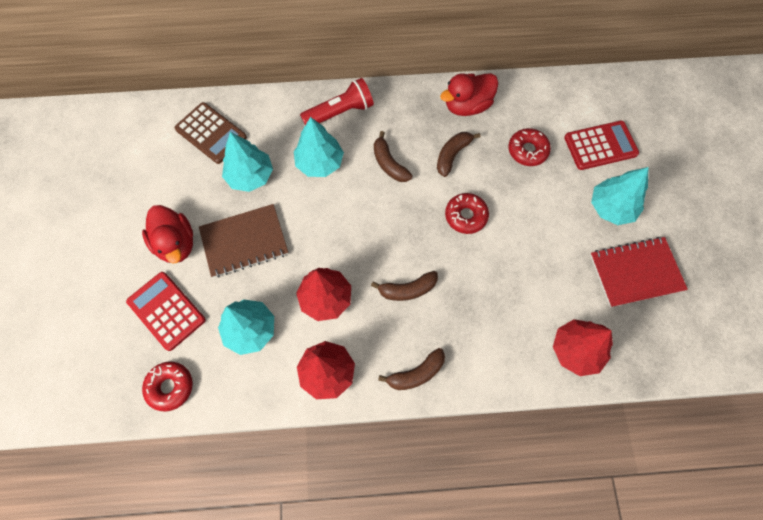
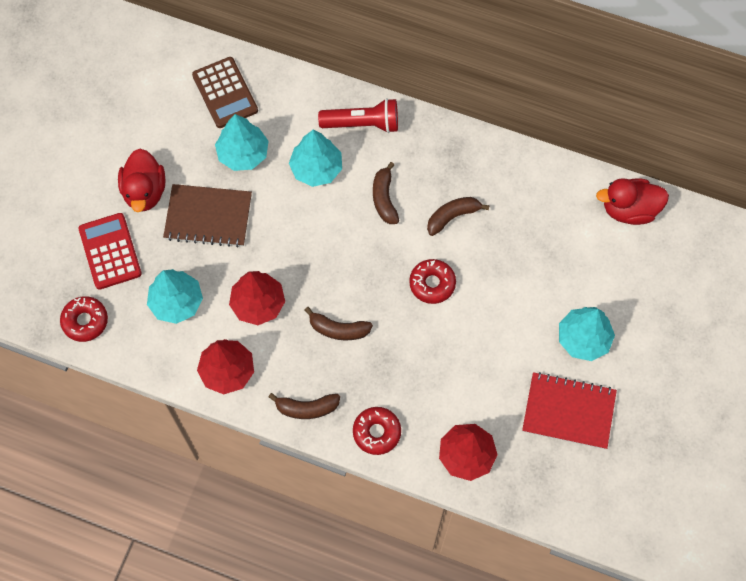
camera: 25 degrees right, 0 degrees up
red duck [440,73,498,116] -> red duck moved to [596,178,669,225]
red donut [509,128,551,166] -> red donut moved to [353,407,401,455]
red calculator [564,121,639,170] -> none

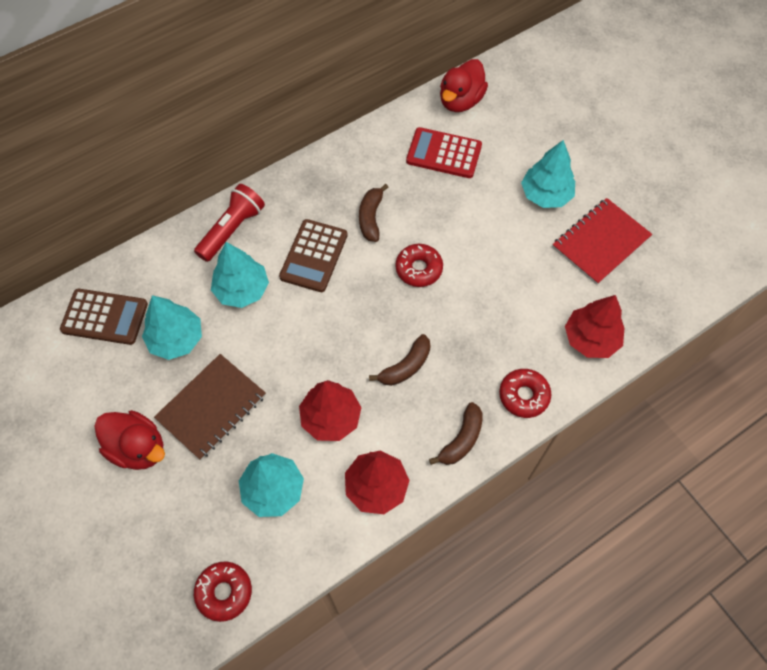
camera: 55 degrees left, 5 degrees down
red calculator [79,213,142,290] -> red calculator moved to [406,127,482,178]
brown banana [373,162,399,224] -> brown calculator [279,219,347,292]

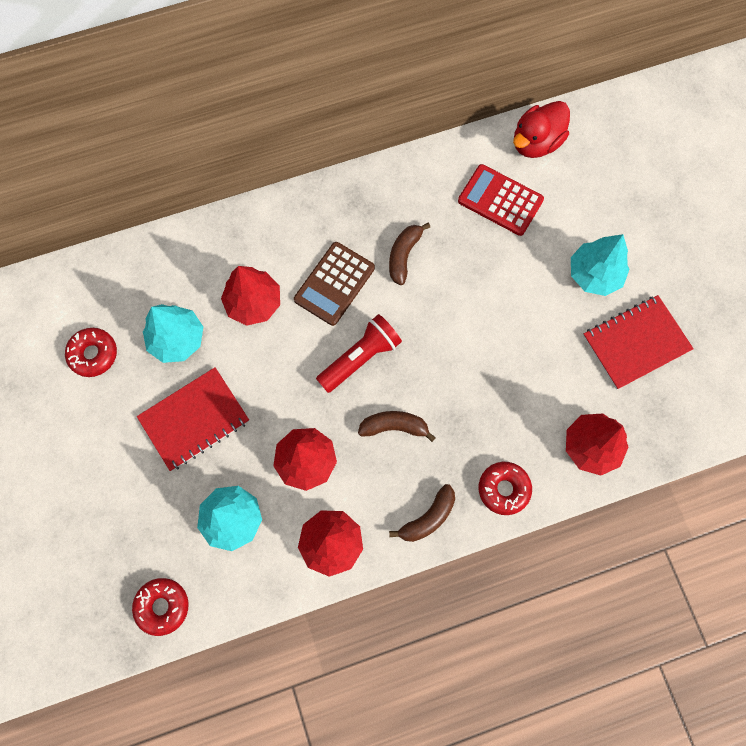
camera: 15 degrees right, 10 degrees up
brown calculator [60,289,148,345] -> none
red duck [94,410,165,470] -> none
brown notebook [154,354,266,460] -> red notebook [137,367,249,471]
red flashlight [194,184,265,262] -> red flashlight moved to [316,314,402,393]
turquoise tree [211,242,269,308] -> red tree [221,266,280,326]
brown banana [369,334,431,386] -> brown banana turned 150 degrees counterclockwise [358,411,436,442]
red donut [395,244,443,287] -> red donut moved to [65,328,117,377]

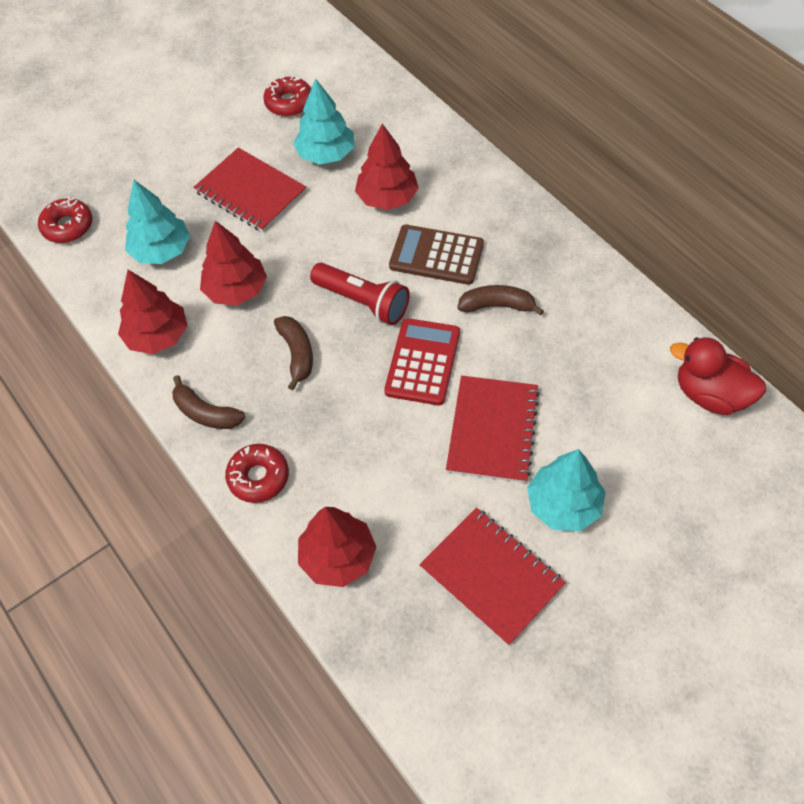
camera: 75 degrees right, 15 degrees down
red calculator [458,164,544,236] -> red calculator moved to [384,318,460,406]
none -> red notebook [446,376,540,483]

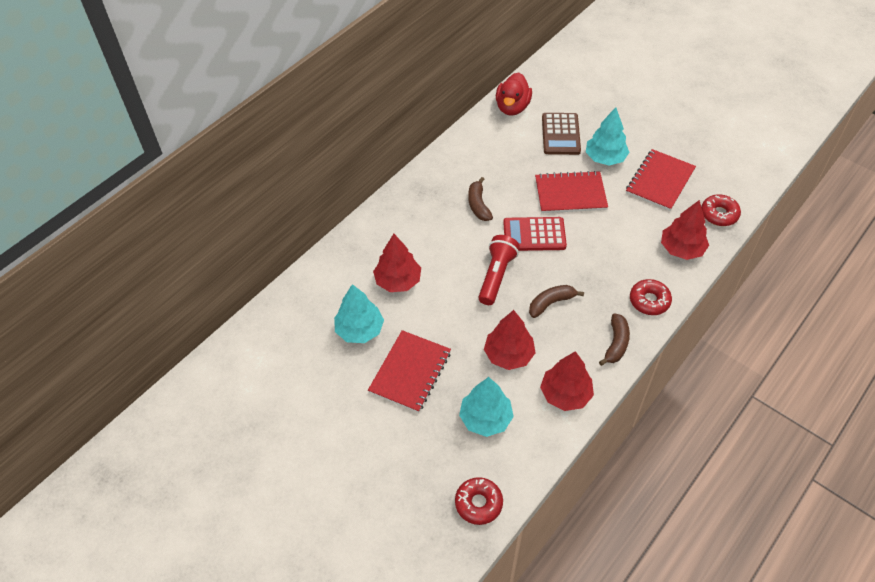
camera: 105 degrees left, 5 degrees down
red donut [263,76,311,116] -> red donut moved to [701,194,741,226]
brown calculator [389,225,484,285] -> brown calculator moved to [542,113,581,155]

